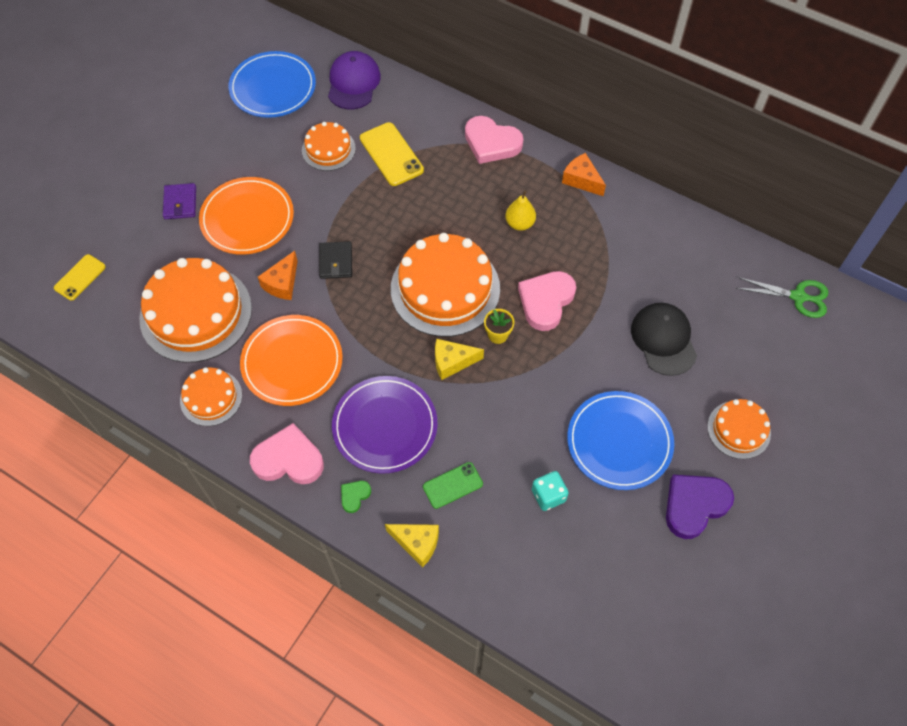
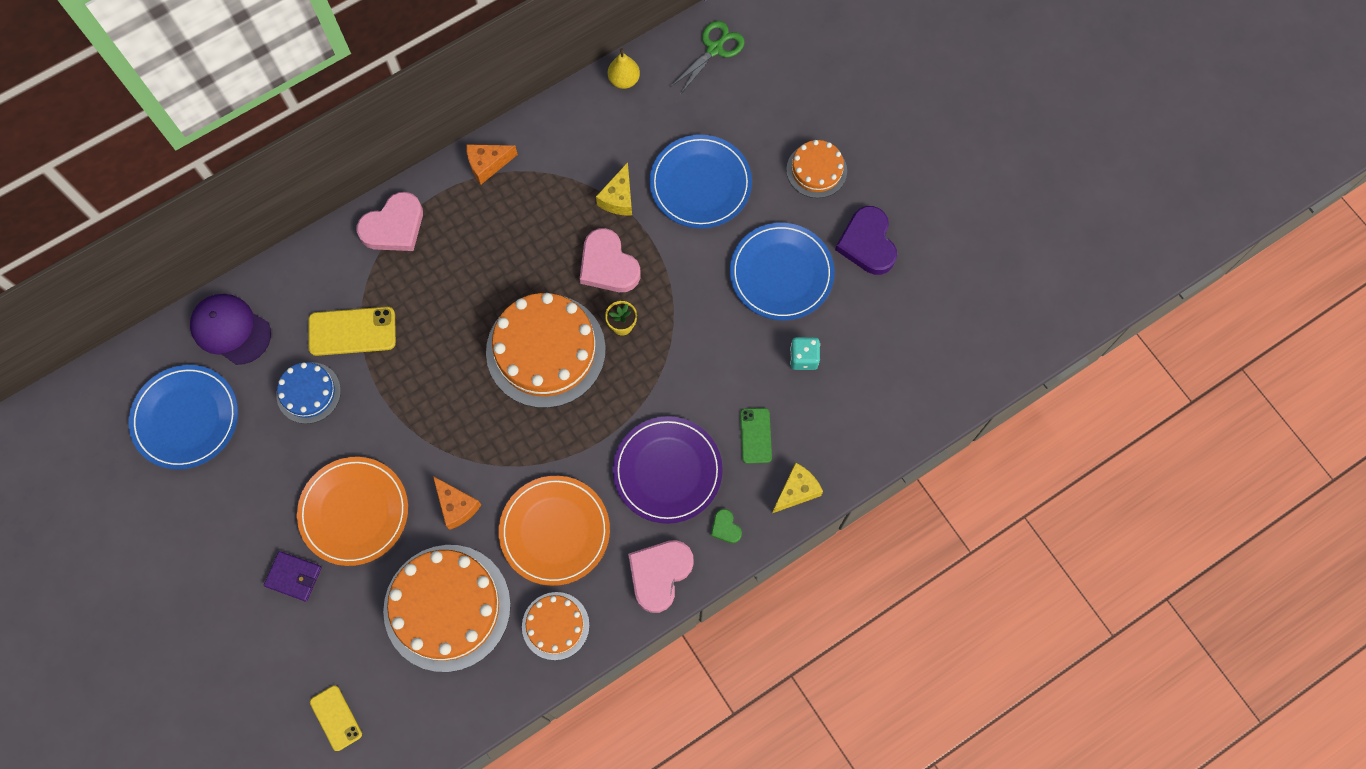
camera: 65 degrees left, 10 degrees up
orange cake [302,122,356,171] -> blue cake [276,362,341,424]
black wallet [319,241,352,279] -> none
yellow cheese [435,339,484,380] -> yellow cheese moved to [596,162,632,215]
yellow pear [505,190,536,231] -> yellow pear moved to [608,48,640,89]
black cap [631,303,697,376] -> blue plate [650,135,752,228]

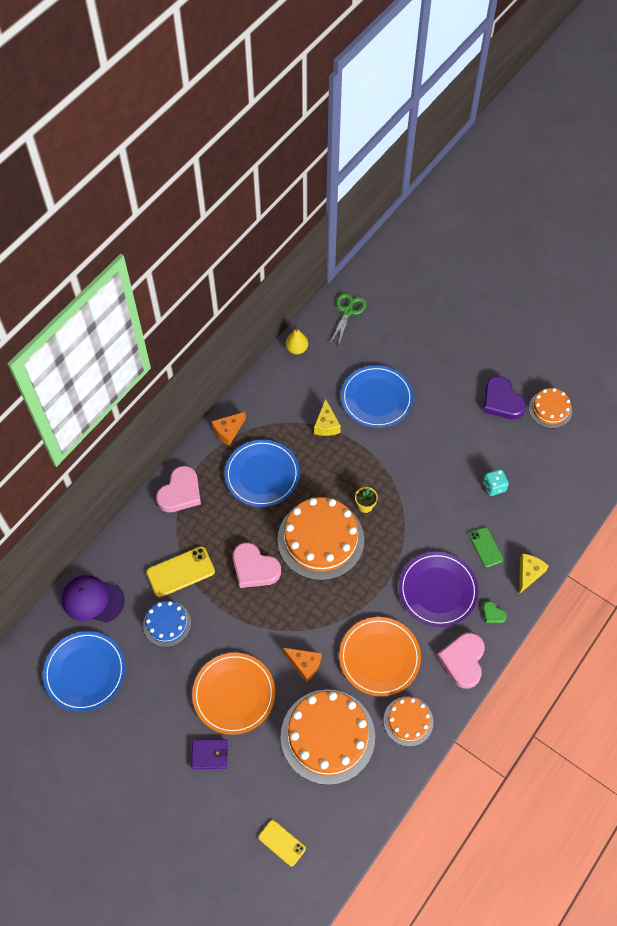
camera: 20 degrees left, 10 degrees down
pink heart [580,228,641,292] -> pink heart moved to [233,543,281,588]
blue plate [730,223,835,320] -> blue plate moved to [225,440,300,507]
orange cake [786,140,847,198] -> orange cake moved to [529,388,572,429]

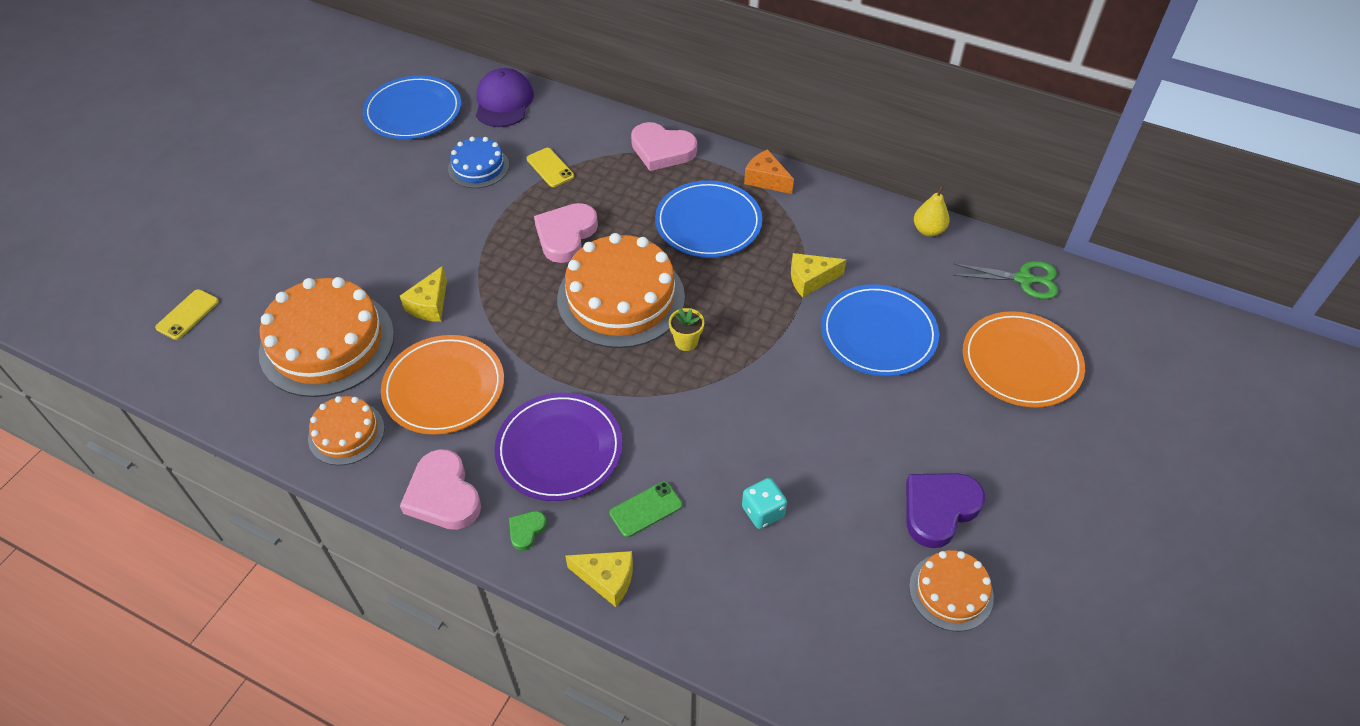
camera: 80 degrees right, 10 degrees down
yellow phone [146,546,215,597] -> yellow phone [527,148,574,187], size x0.64
purple wallet [191,739,228,769] -> none
orange plate [192,653,275,735] -> orange plate moved to [963,311,1085,407]
orange cheese [283,648,322,683] -> yellow cheese [400,266,447,322]
pink heart [437,633,485,689] -> pink heart turned 120 degrees counterclockwise [400,449,481,530]

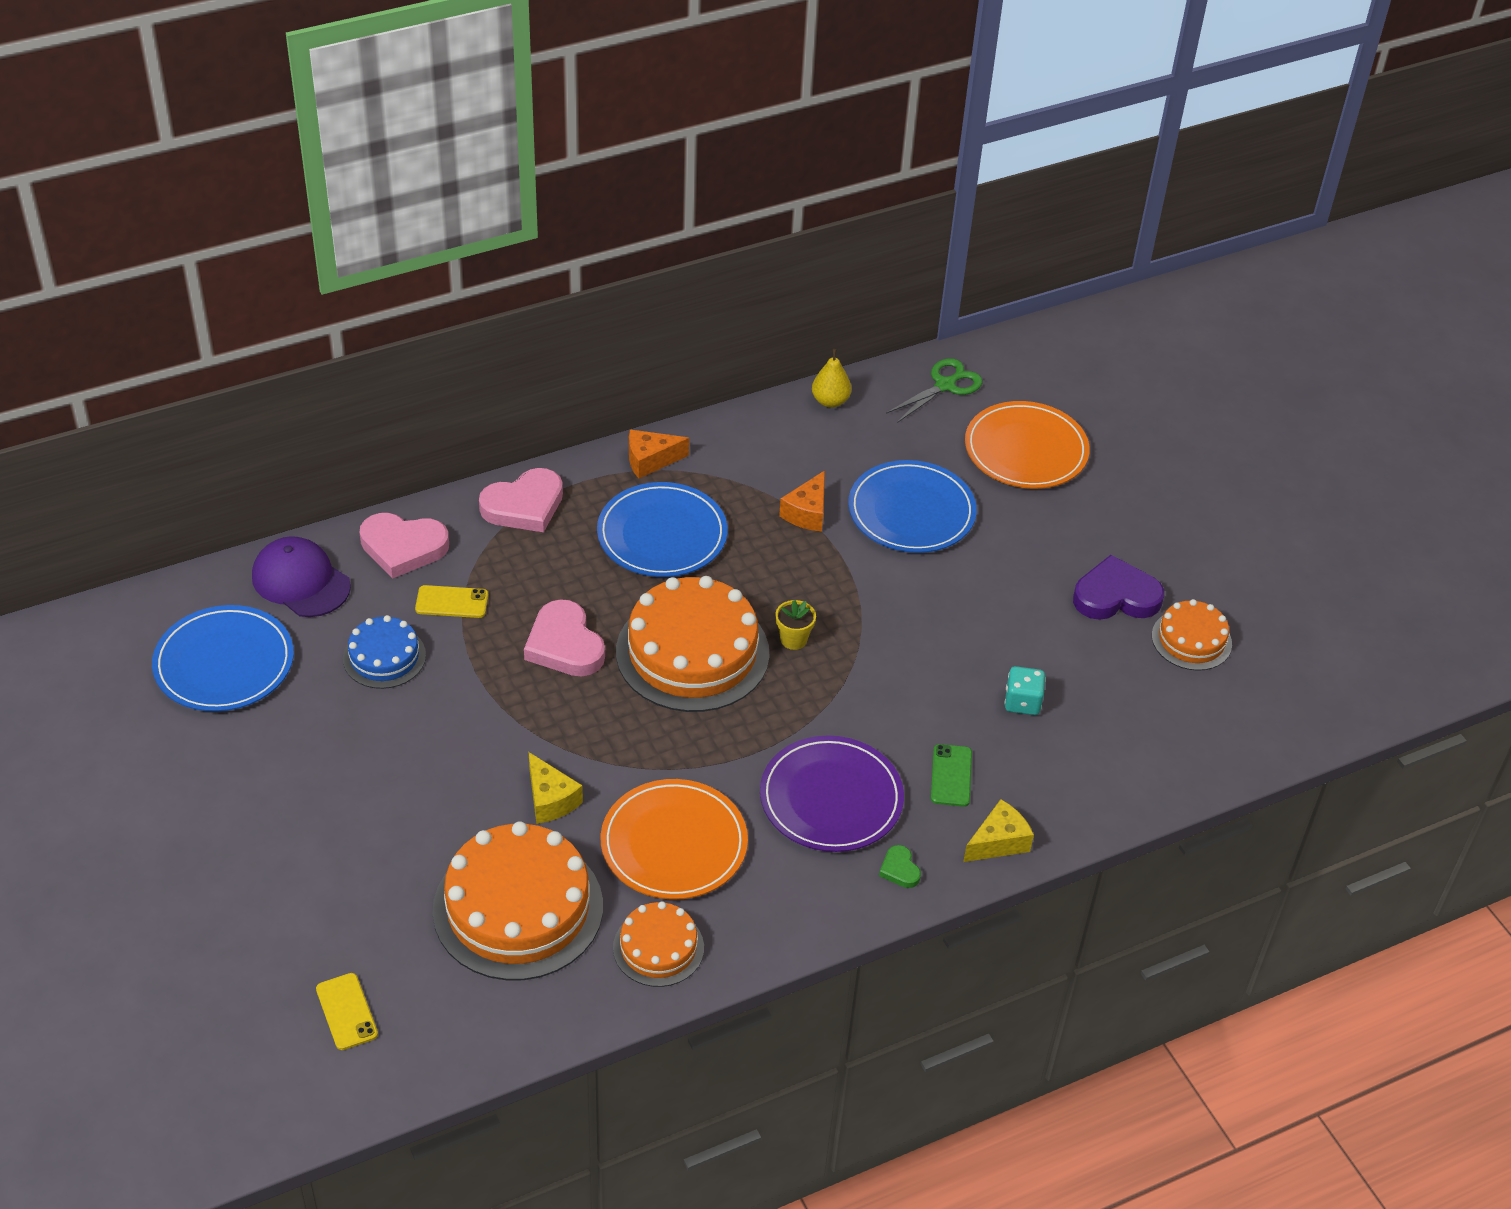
camera: 55 degrees left, 5 degrees down
pink heart [400,449,481,530] -> pink heart moved to [360,513,449,579]
yellow cheese [791,253,846,297] -> orange cheese [779,470,825,531]
purple heart [906,473,985,548] -> purple heart turned 90 degrees clockwise [1073,555,1164,620]

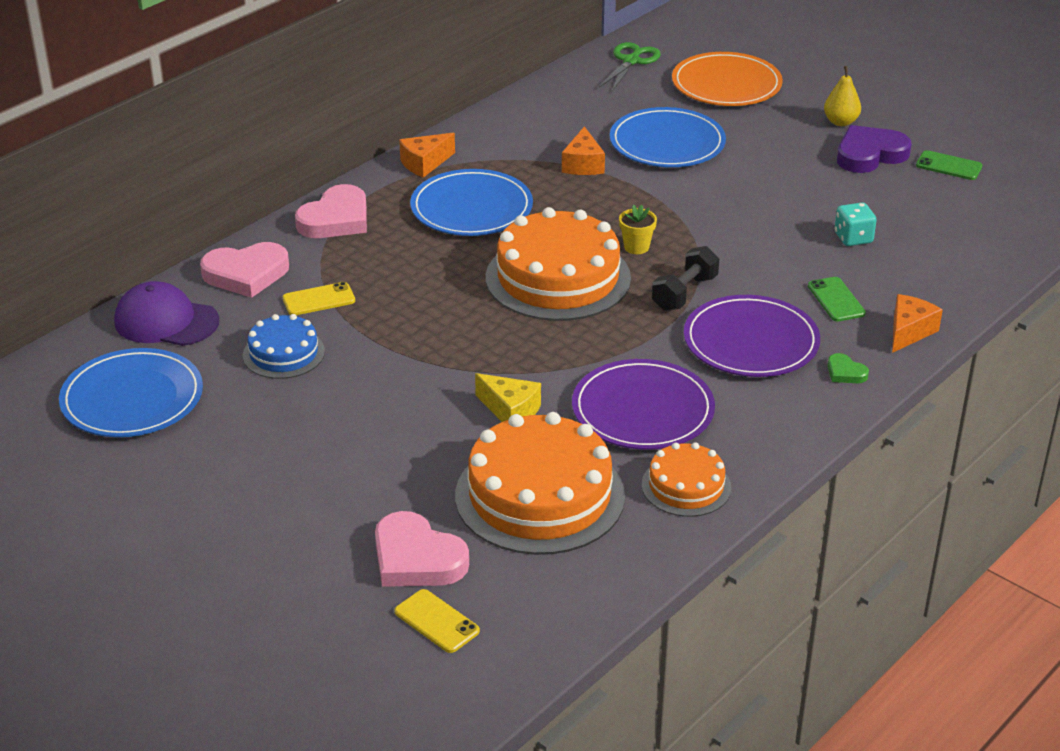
camera: 20 degrees left, 10 degrees down
pink heart [524,599,605,676] -> pink heart moved to [375,511,469,587]
orange plate [601,779,748,900] -> purple plate [572,359,715,450]
yellow pear [812,349,851,408] -> yellow pear moved to [824,66,861,126]
yellow cheese [963,799,1034,862] -> orange cheese [892,294,943,353]
orange cake [1152,599,1232,671] -> green phone [916,150,982,180]
none -> black dumbbell [652,246,719,311]

